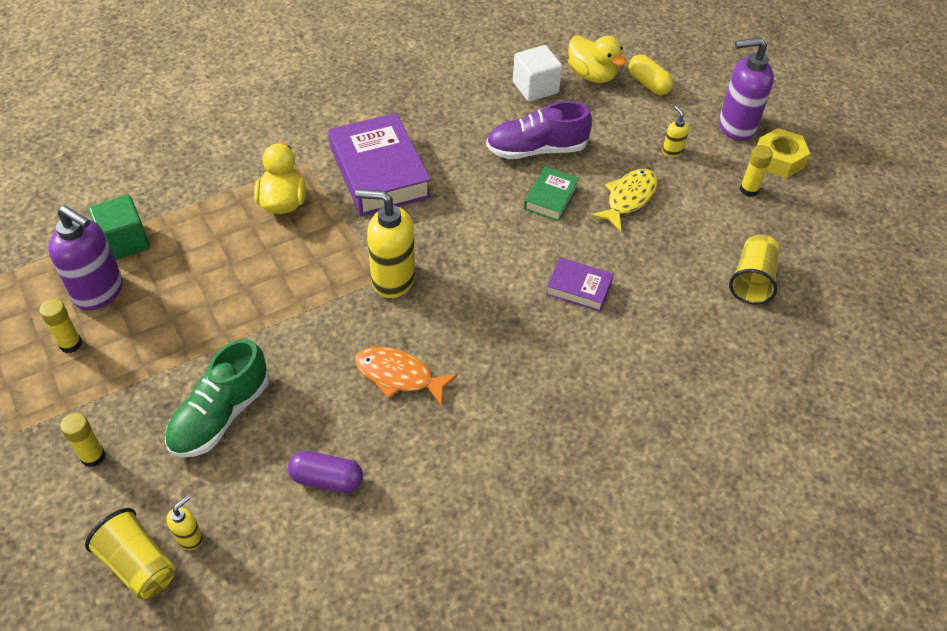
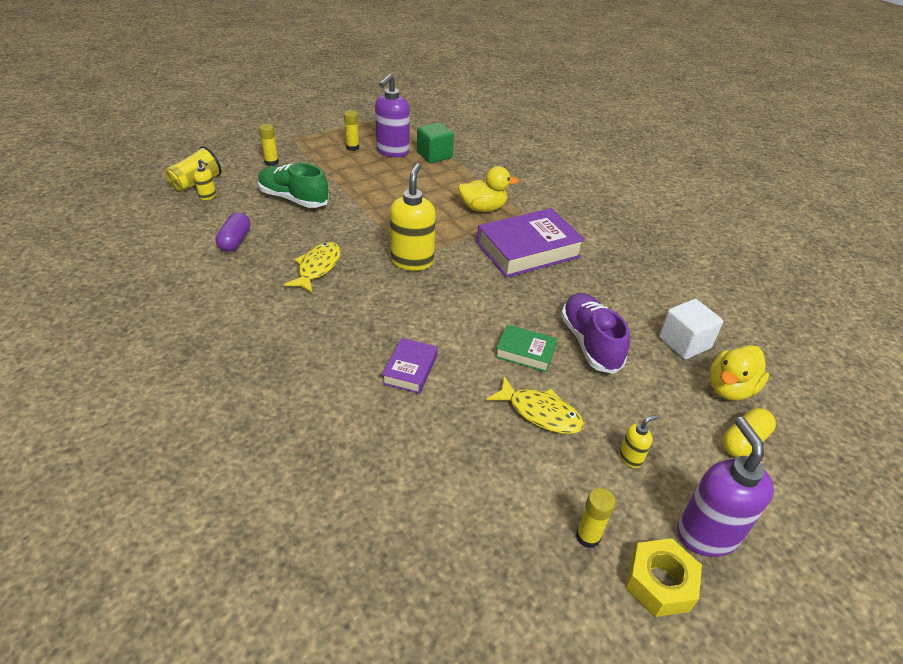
camera: 85 degrees right, 10 degrees down
orange fish [355,347,458,406] -> yellow fish [284,242,341,293]
yellow cup [729,235,780,305] -> none

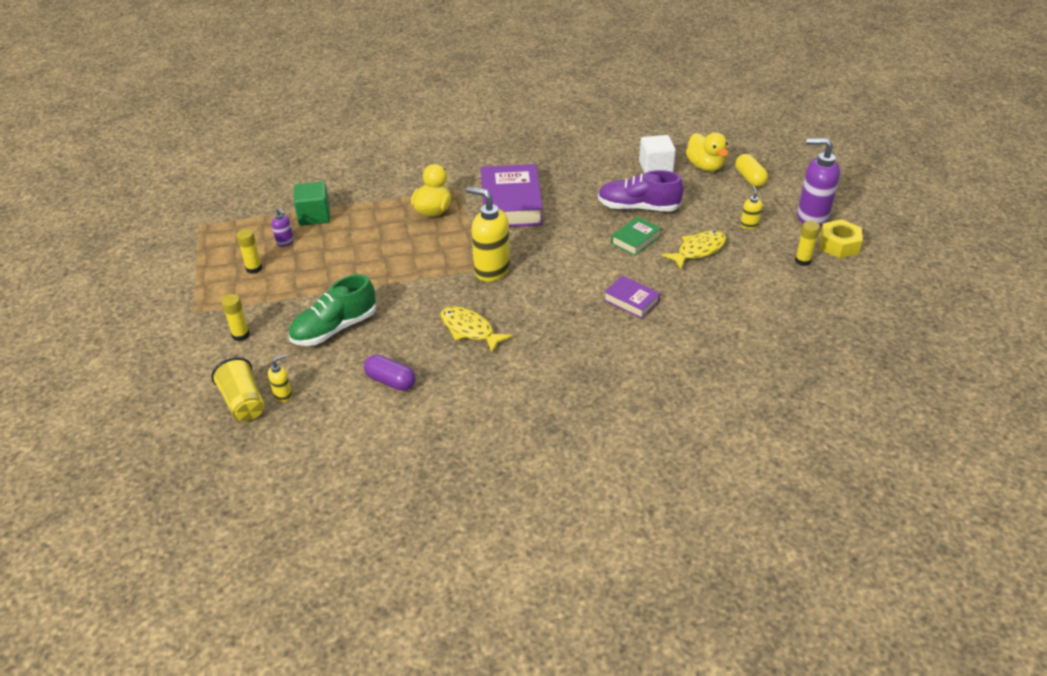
camera: 65 degrees left, 0 degrees up
purple soap dispenser [375,74,410,157] -> purple soap dispenser [272,208,294,247], size x0.46

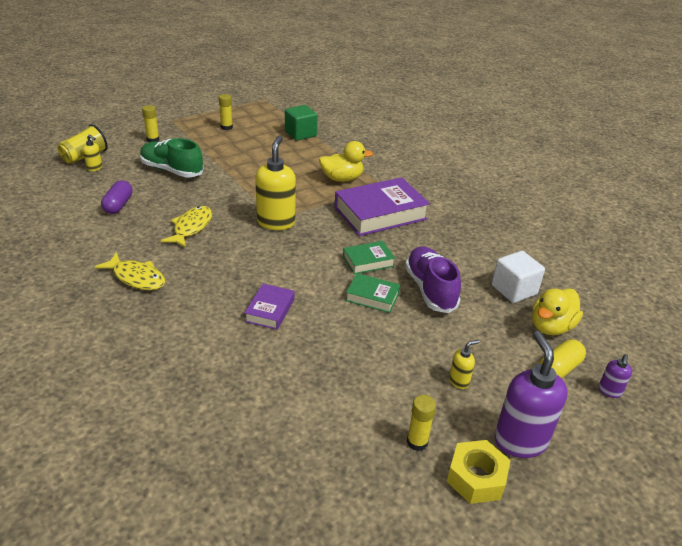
camera: 65 degrees right, 5 degrees down
purple soap dispenser [272,208,294,247] -> purple soap dispenser moved to [598,354,632,398]
yellow fish [661,231,726,269] -> yellow fish moved to [95,252,165,290]
none -> green book [343,241,395,274]

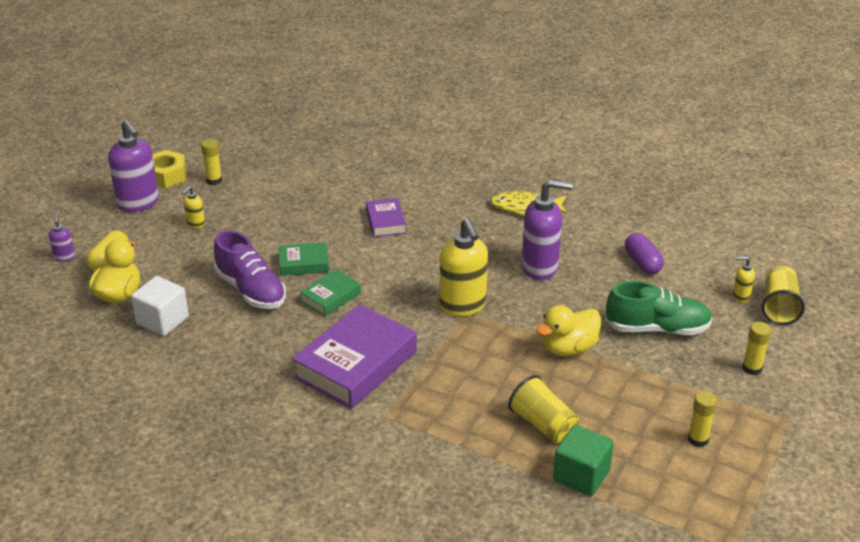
camera: 155 degrees right, 0 degrees up
yellow fish [161,206,212,248] -> purple soap dispenser [522,179,573,280]
yellow duck [319,141,373,182] -> yellow duck moved to [536,305,601,356]
none -> yellow cup [508,375,579,444]

